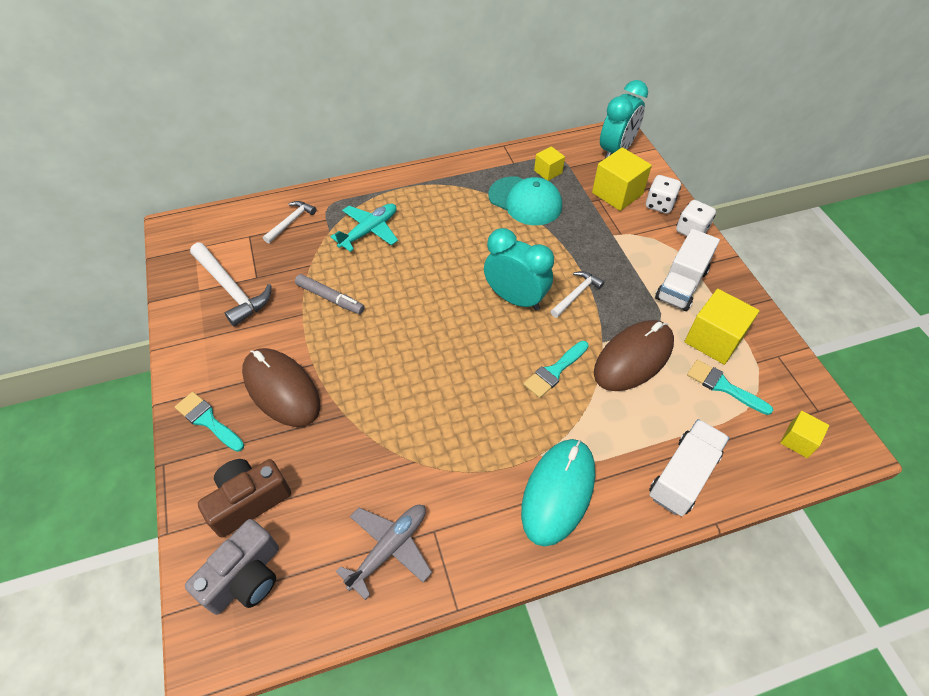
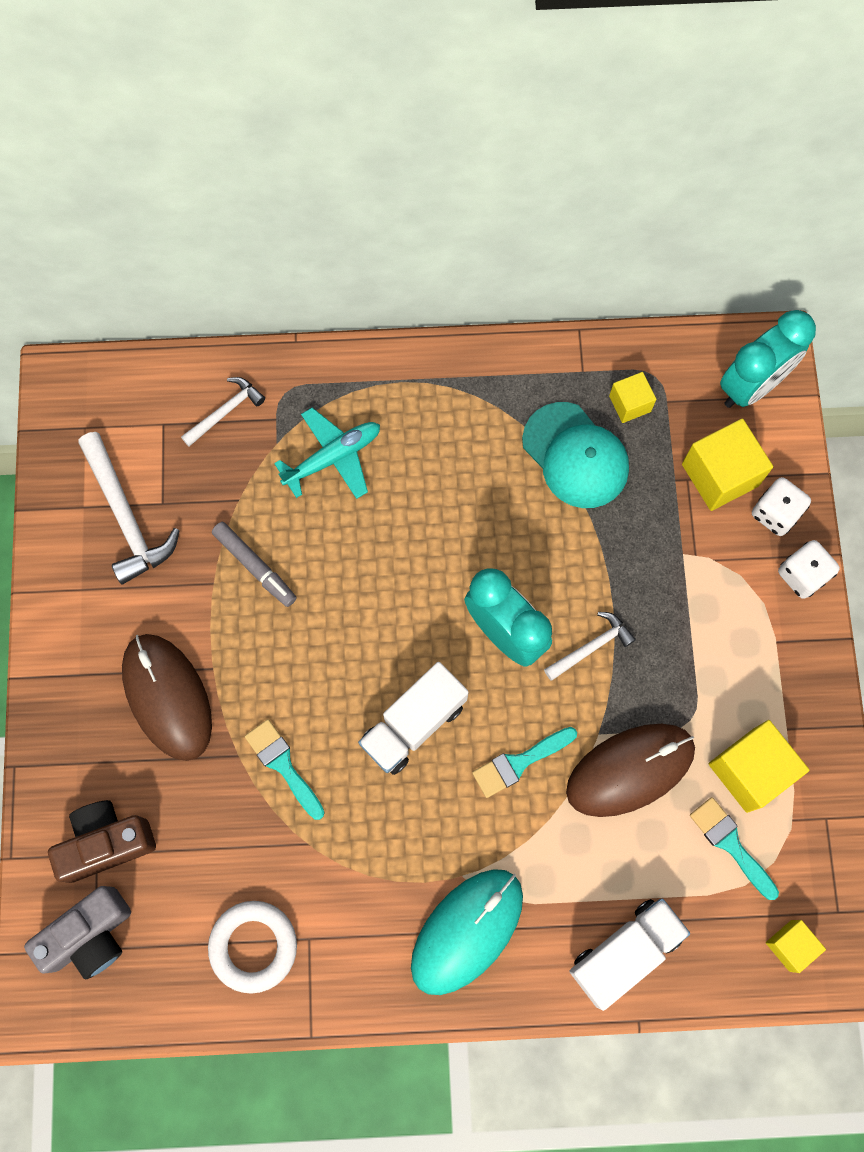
camera: 15 degrees right, 20 degrees up
turquoise brush [175,392,244,452] -> turquoise brush moved to [245,719,325,820]
grey plane [336,505,432,600] -> white ring [208,901,297,994]
white truck [655,229,720,311] -> white truck moved to [358,662,469,775]

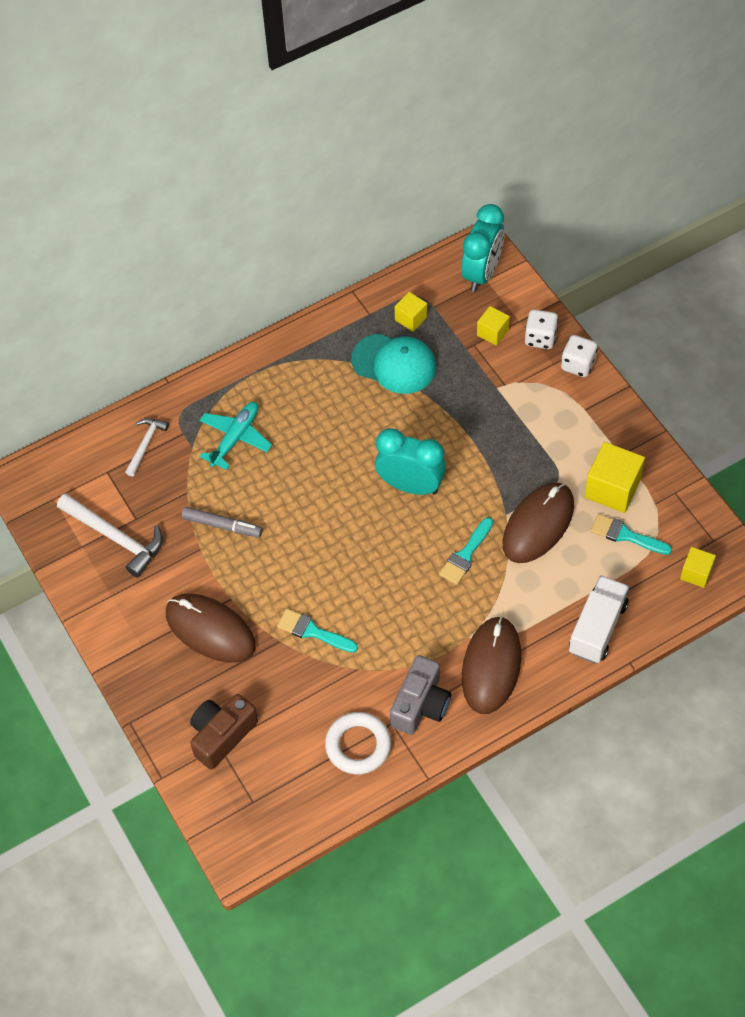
camera: 25 degrees left, 15 degrees down
grey camera [24,886,131,979] -> grey camera moved to [390,655,451,735]
white truck [358,662,469,775] -> none
turquoise mouse [411,869,523,995] -> brown mouse [462,616,521,714]
white hammer [544,612,636,681] -> none
yellow cube [682,418,773,511] -> yellow cube [477,306,510,346], size x0.57

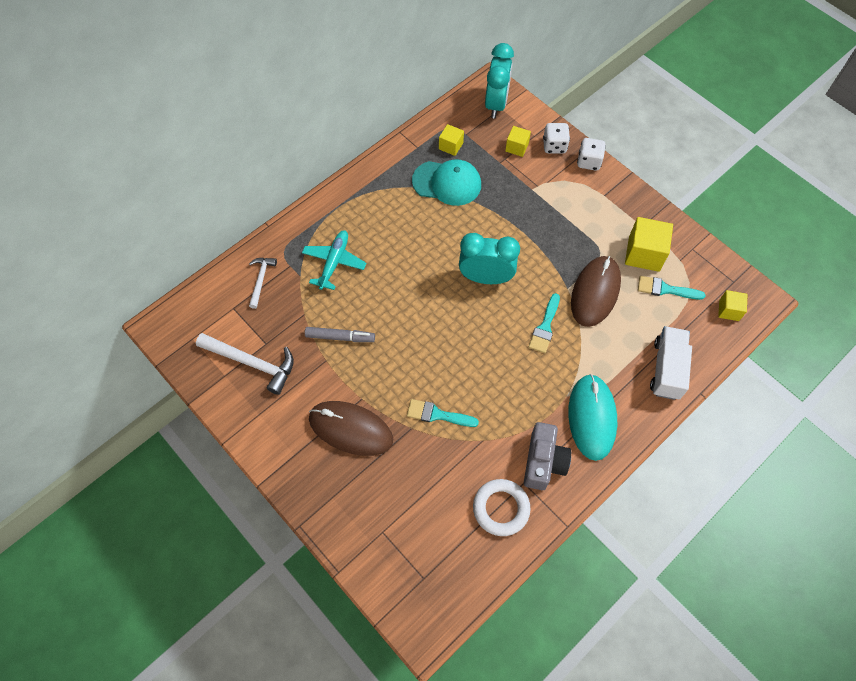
camera: 15 degrees left, 5 degrees up
brown camera [190,694,258,770] -> none
brown mouse [462,616,521,714] -> turquoise mouse [568,374,617,461]

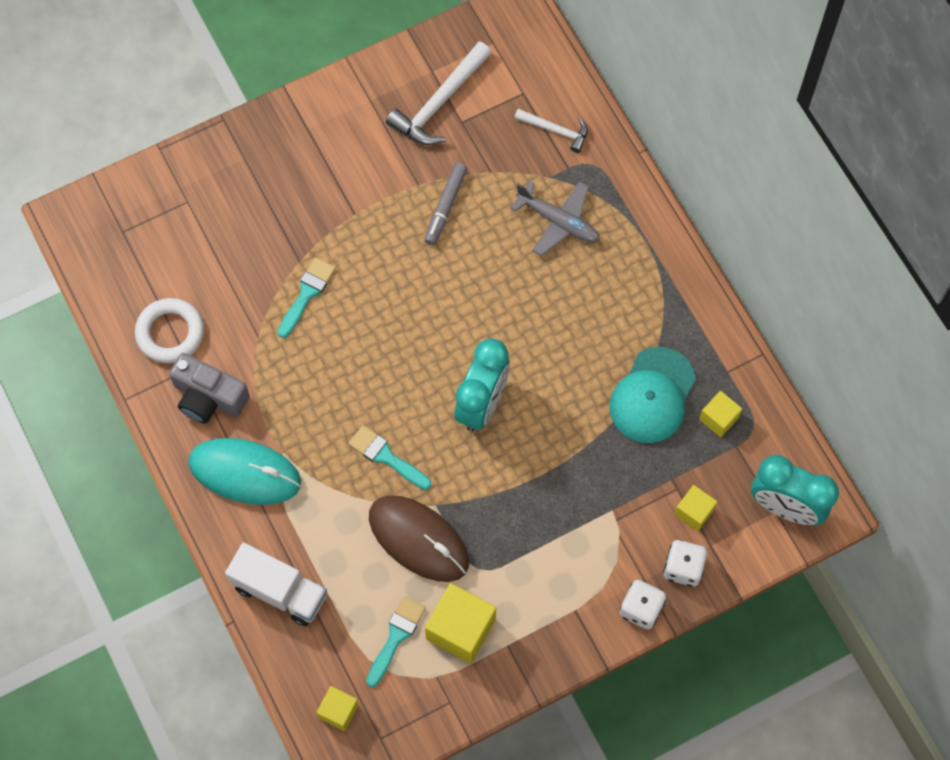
camera: 105 degrees right, 5 degrees up
turquoise plane [302,230,367,290] -> grey plane [511,181,600,256]
brown mouse [309,401,393,456] -> none

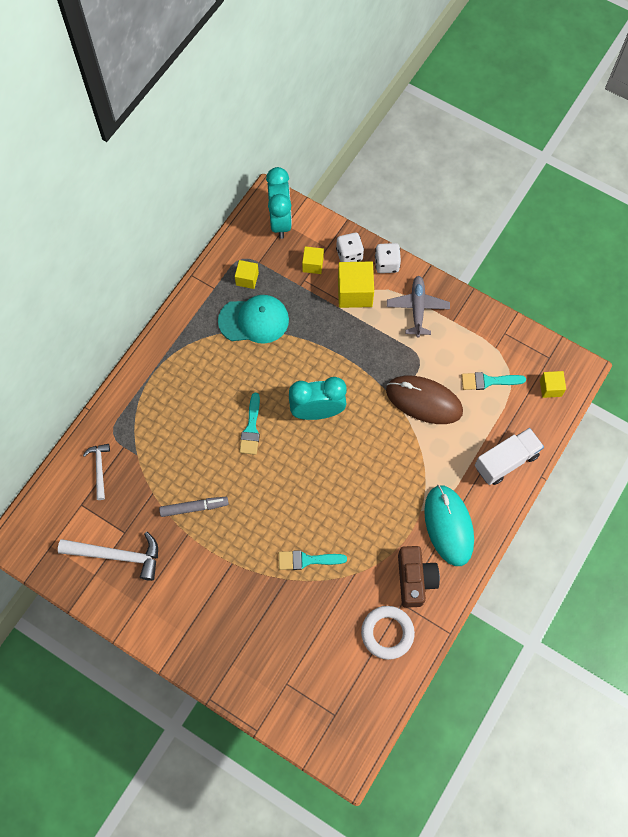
camera: 120 degrees left, 0 degrees up
grey camera [169,353,250,424] -> brown camera [398,546,440,608]
white truck [225,542,327,626] -> white truck turned 60 degrees clockwise [475,428,544,485]
turquoise brush [349,425,431,490] -> turquoise brush moved to [239,393,260,455]
brown mouse [369,495,469,582] -> brown mouse turned 75 degrees counterclockwise [386,376,463,424]
yellow cube [425,583,496,664] -> yellow cube moved to [338,261,374,308]
grey plane [511,181,600,256] -> grey plane moved to [387,276,450,337]

